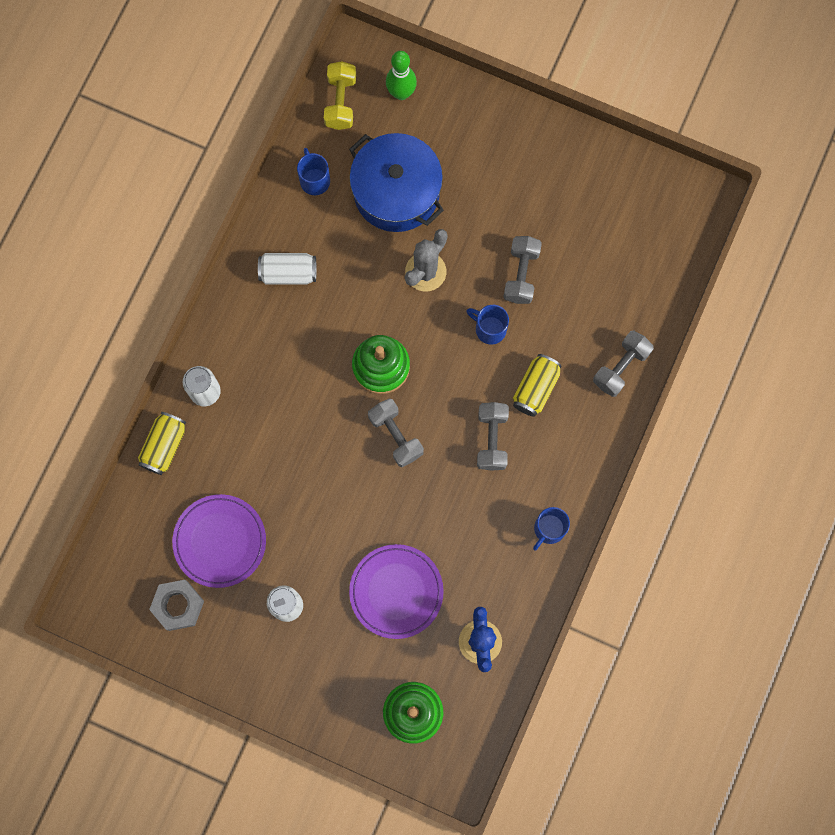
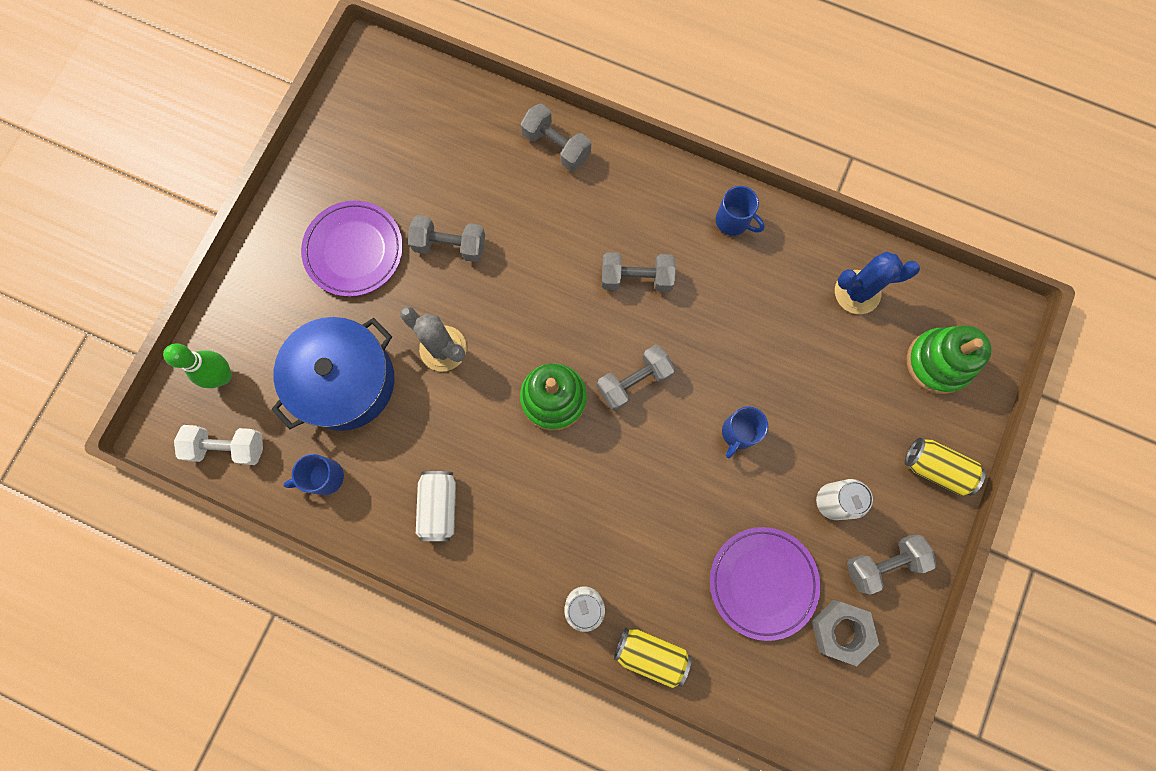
camera: 90 degrees left, 0 degrees up
yellow dumbbell [324,61,356,130] -> white dumbbell [174,425,263,465]
purple plate [349,544,444,639] -> purple plate moved to [301,201,403,297]
blue mug [466,305,509,345] -> blue mug moved to [722,407,768,459]
yellow can [513,354,562,417] -> yellow can moved to [905,438,986,496]
none -> grey dumbbell [847,535,936,595]

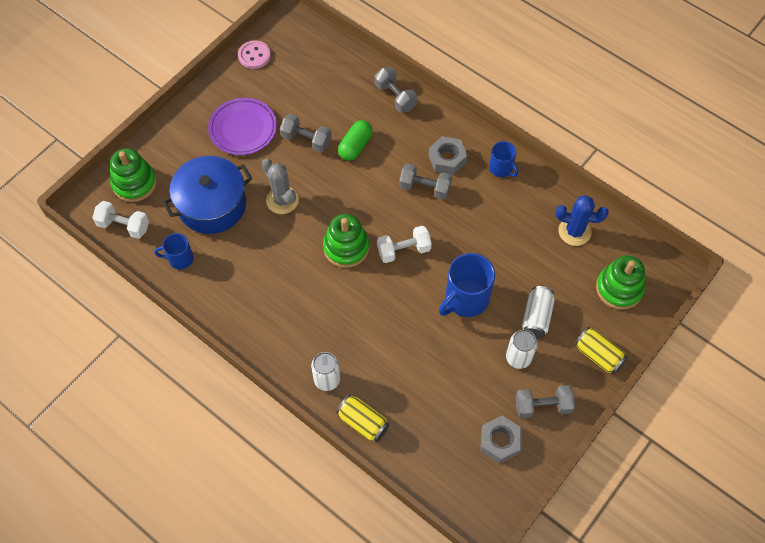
camera: 15 degrees right, 15 degrees down
green bowling pin [163,344,232,388] -> green stacking toy [110,148,157,202]
white can [416,471,456,541] -> white can moved to [522,286,555,338]
grey dumbbell [597,345,675,411] -> white dumbbell [377,226,432,263]
purple plate [710,527,820,641] -> none
blue mug [722,407,768,459] -> blue mug [439,253,495,317], size x1.73
none -> pink button [238,40,271,69]
none -> green capsule [338,120,372,161]
none -> grey nut [429,136,467,175]

